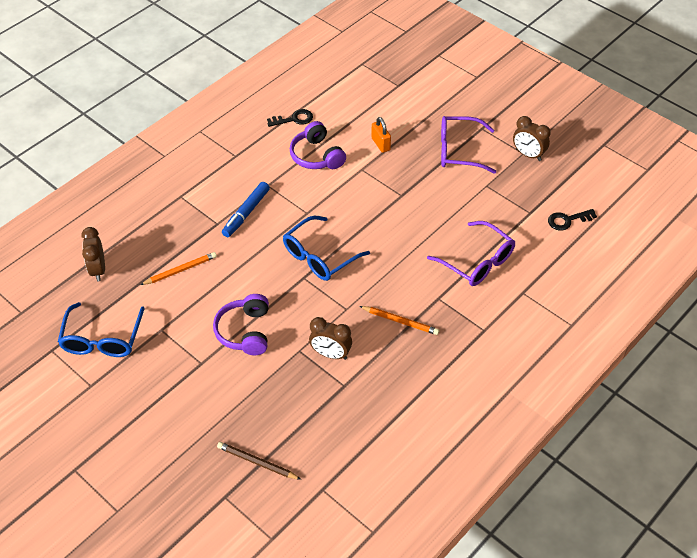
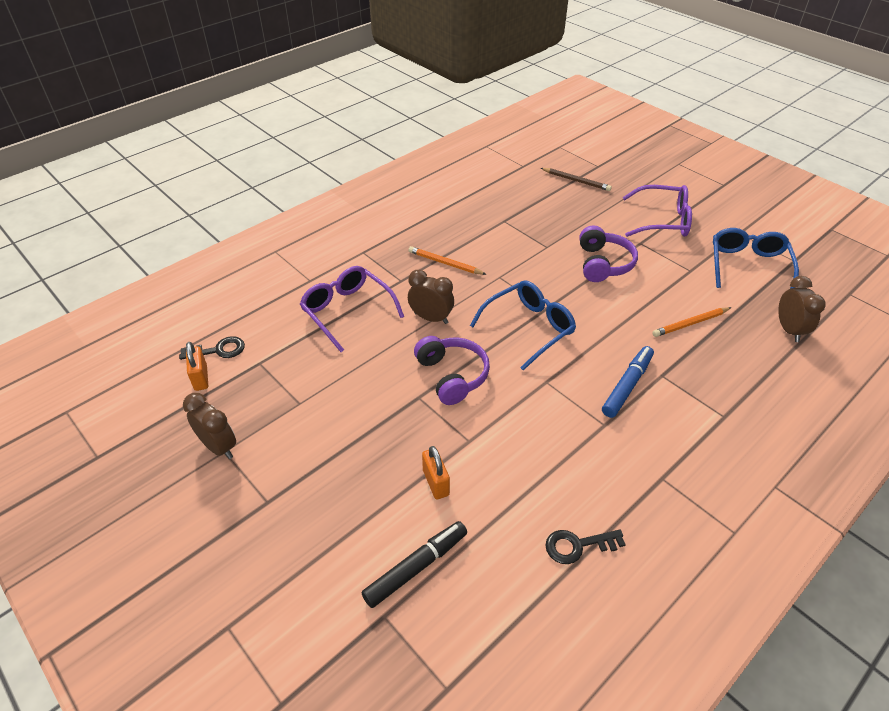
camera: 175 degrees left, 5 degrees down
purple headphones [290,121,346,169] -> purple headphones moved to [414,336,490,405]
brown clock [309,317,352,360] -> brown clock moved to [408,270,454,324]
purple glasses [441,116,496,174] -> purple glasses moved to [623,185,692,237]
none -> orange padlock [186,342,208,391]
none -> black marker [362,521,467,608]

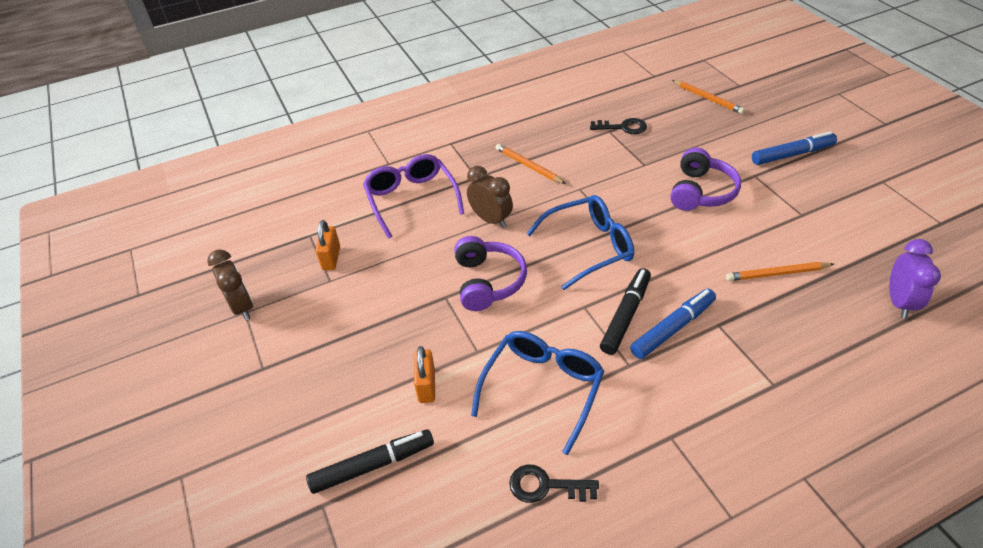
camera: 20 degrees right, 0 degrees up
black key [179,336,245,360] -> black key moved to [590,118,647,134]
orange padlock [186,342,208,391] -> orange padlock moved to [316,220,340,270]
brown pencil [541,168,612,191] -> orange pencil [672,80,745,114]
purple glasses [623,185,692,237] -> blue marker [752,131,837,165]
blue glasses [713,228,799,289] -> blue glasses moved to [471,331,605,455]
brown clock [778,276,826,342] -> purple clock [889,239,941,319]
none -> black marker [600,268,651,355]

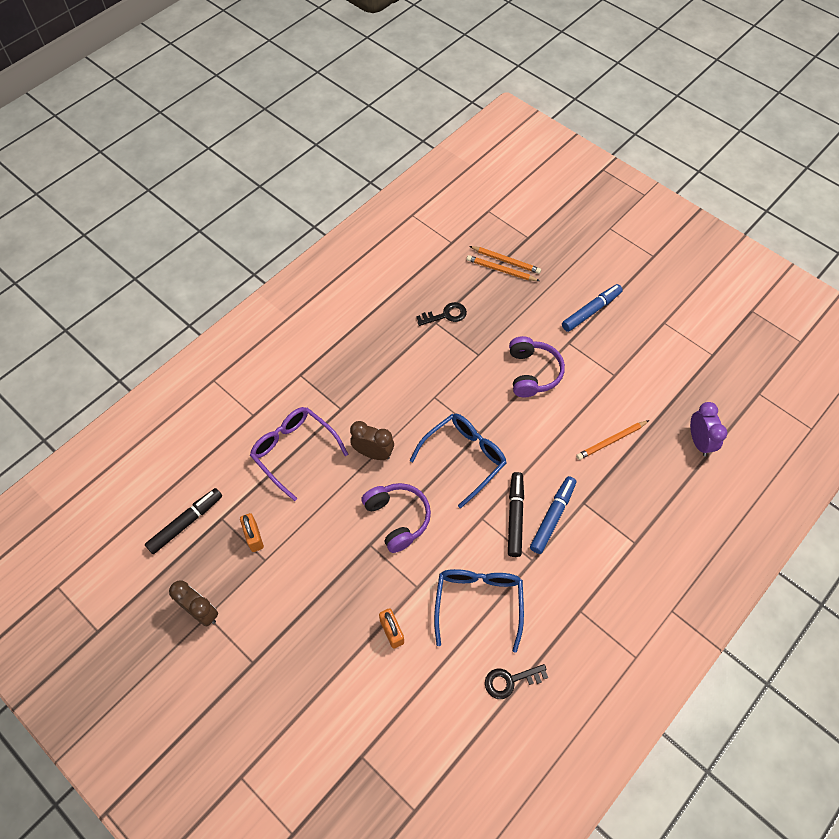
camera: 25 degrees left, 15 degrees up
black marker [306,429,434,494] -> black marker moved to [145,488,222,554]
orange pencil [495,144,566,184] -> orange pencil moved to [467,255,540,281]

